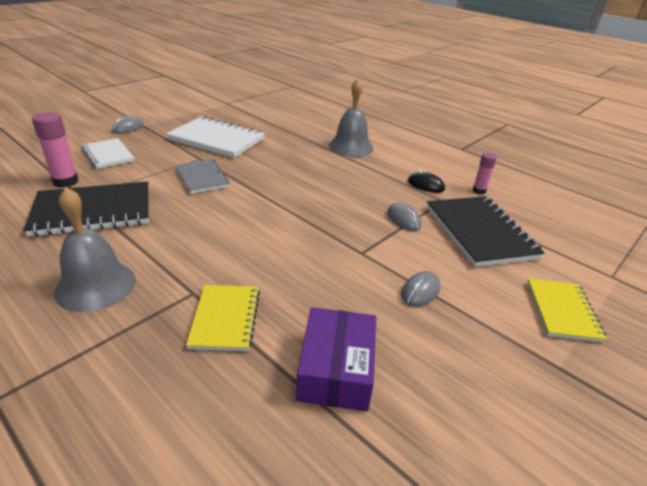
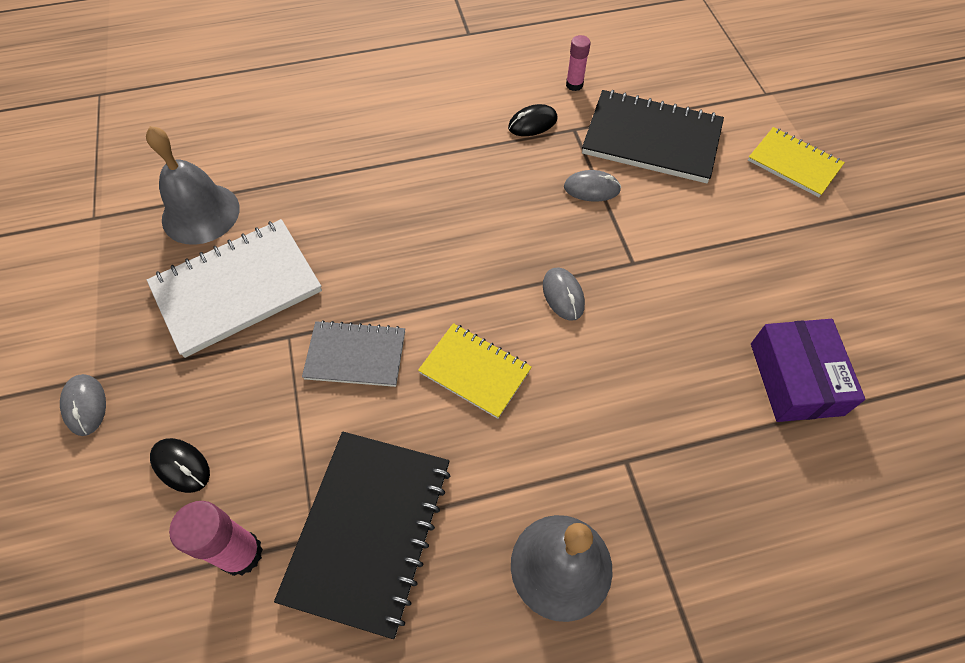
camera: 55 degrees left, 25 degrees up
white notebook [81,138,135,169] -> black mouse [150,438,210,493]
yellow notebook [186,285,260,351] -> yellow notebook moved to [418,323,532,419]
purple box [296,307,376,411] -> purple box turned 45 degrees clockwise [751,319,865,422]
grey bell [329,79,373,157] -> grey bell moved to [146,126,240,245]
grey mouse [401,271,440,307] -> grey mouse moved to [543,267,585,321]

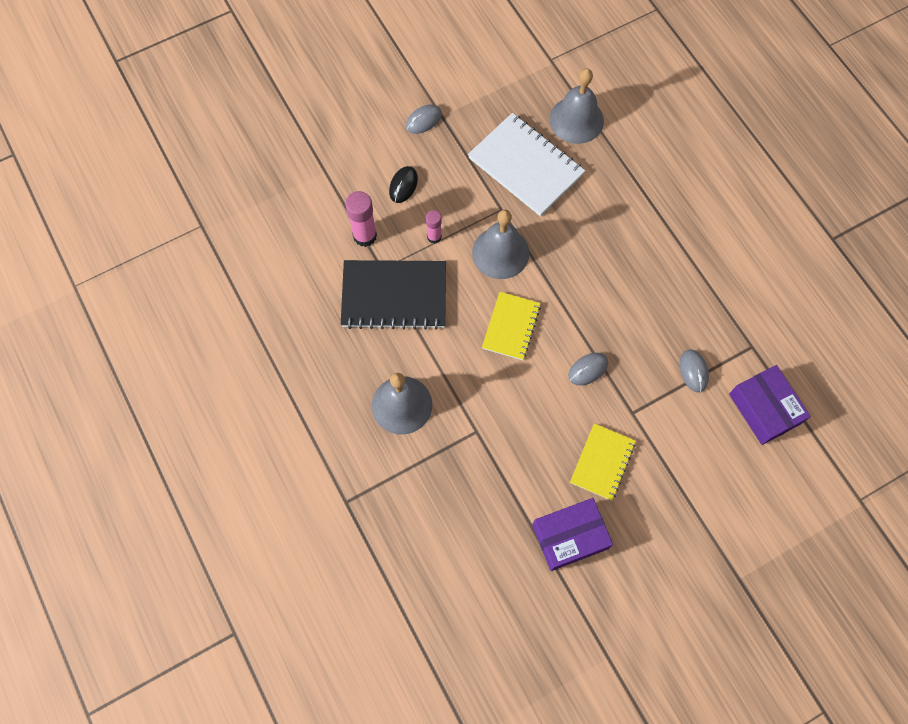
camera: 75 degrees right, 10 degrees up
grey notebook [302,320,405,387] -> grey bell [472,210,529,279]
black mouse [508,104,558,136] -> none
pink glue stick [566,35,591,91] -> pink glue stick moved to [426,210,442,244]
black notebook [582,90,724,183] -> purple box [729,365,811,445]
yellow notebook [748,127,845,197] -> yellow notebook moved to [570,423,636,501]

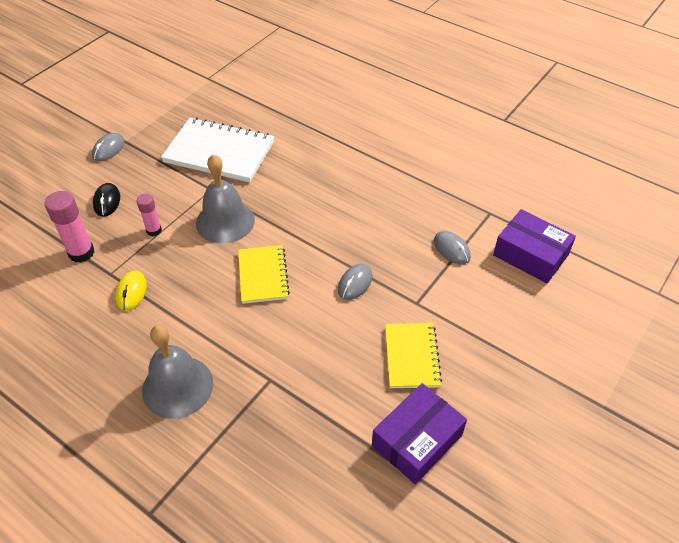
camera: 25 degrees left, 20 degrees down
black notebook [341,260,446,330] -> yellow mouse [115,271,147,311]
grey bell [549,68,604,144] -> none

